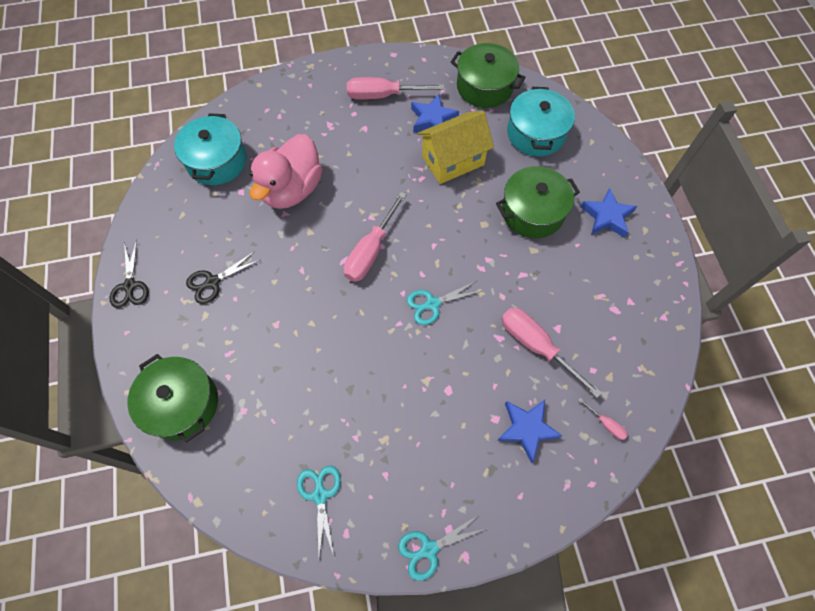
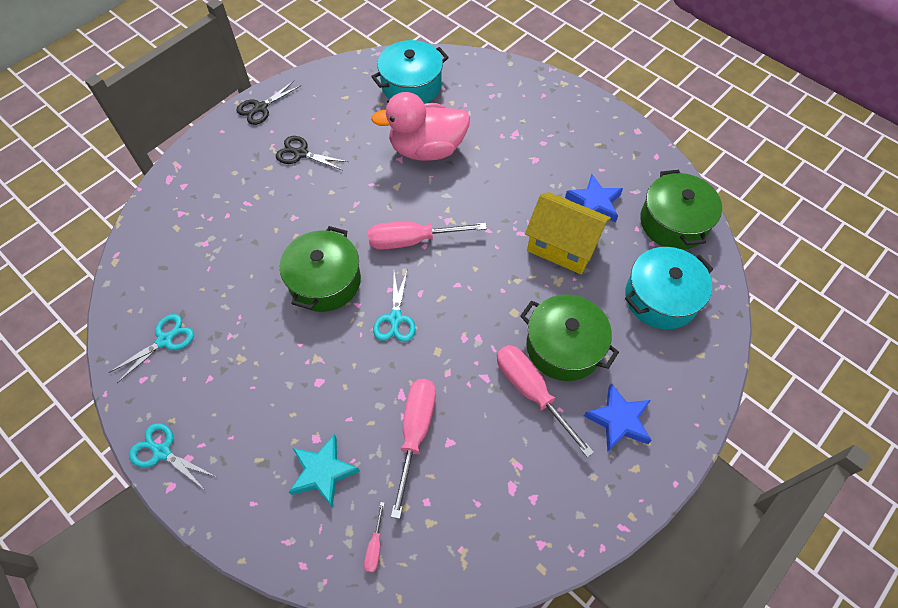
camera: 55 degrees right, 5 degrees down
green pot [127,354,218,443] -> green pot moved to [280,226,361,312]
pink screwdriver [347,77,445,100] -> pink screwdriver moved to [497,345,594,457]
turquoise scissors [407,281,482,325] -> turquoise scissors turned 120 degrees counterclockwise [373,271,416,342]
blue star [497,400,562,463] -> turquoise star [289,434,360,508]

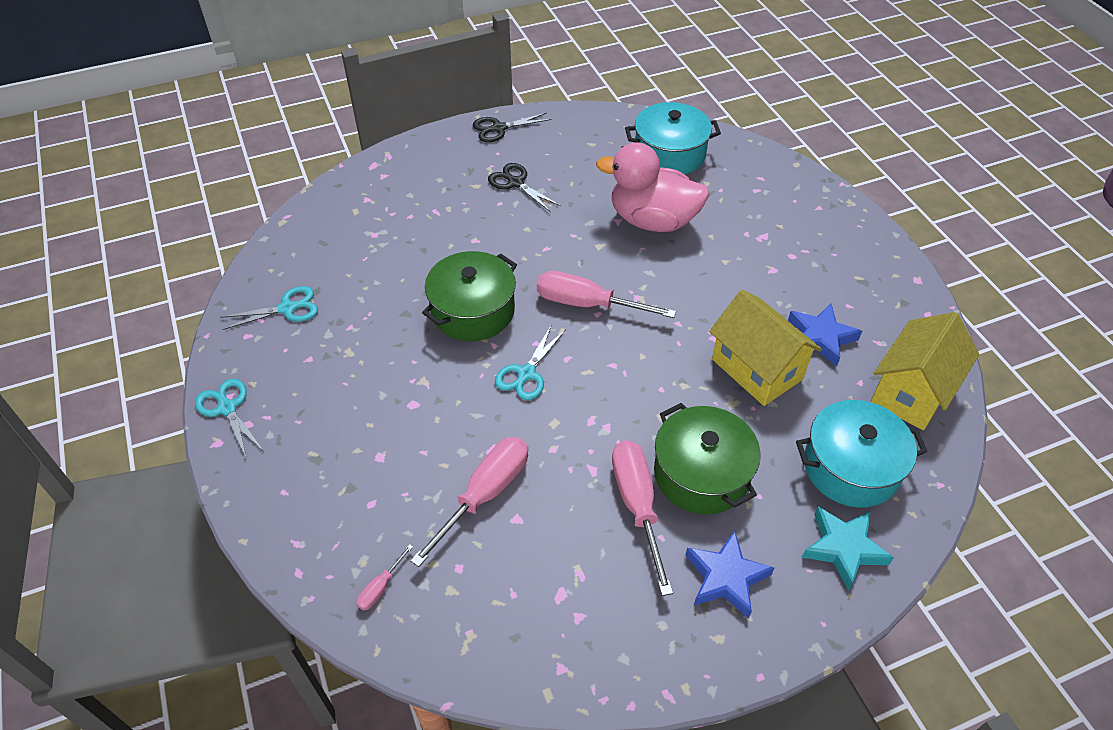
camera: 25 degrees right, 10 degrees down
turquoise star [289,434,360,508] -> turquoise star moved to [802,507,894,591]
green pot [640,170,722,250] -> yellow house [870,312,979,430]

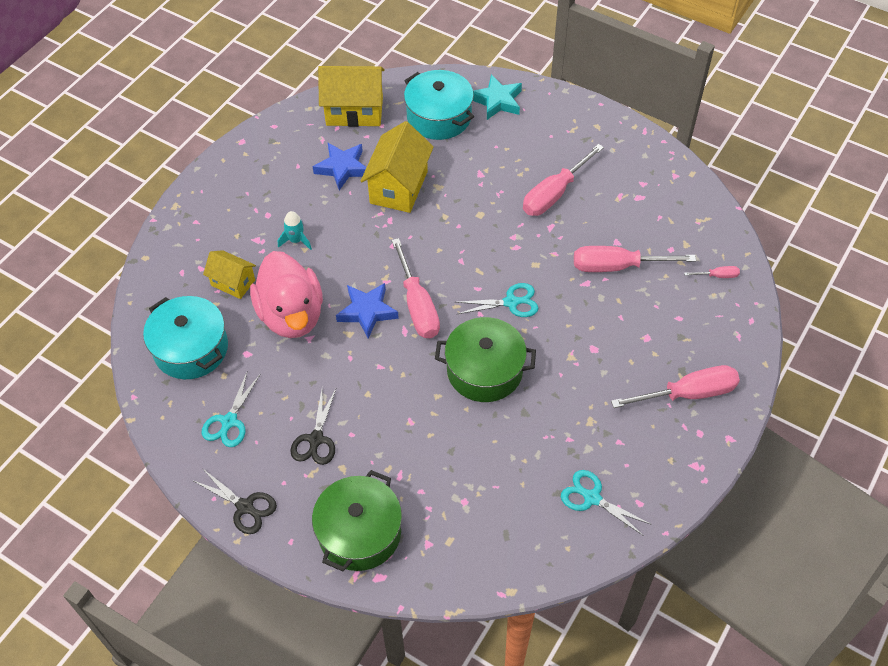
camera: 125 degrees left, 5 degrees up
turquoise scissors [195,379,263,459] -> turquoise scissors moved to [201,372,260,447]
green pot [654,403,761,514] -> green pot moved to [312,470,402,571]
blue star [685,530,774,619] -> blue star moved to [336,283,399,339]
none -> yellow house [203,250,256,299]
none -> turquoise rocket [278,211,312,250]
none -> pink screwdriver [611,365,740,408]

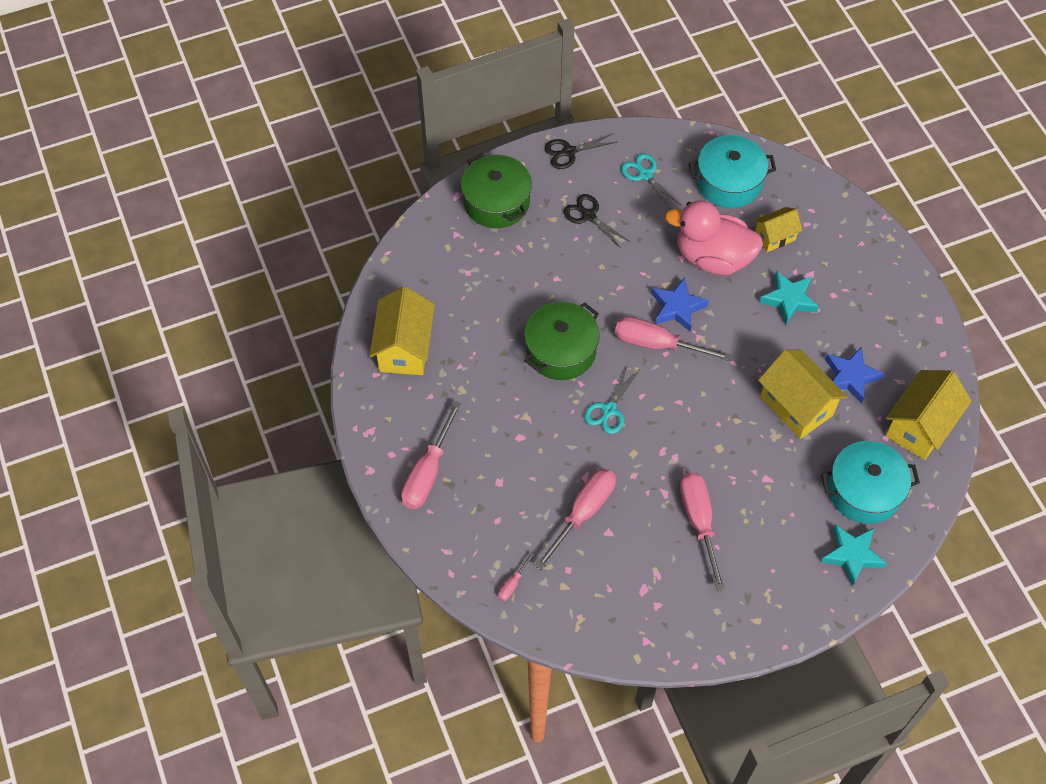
camera: 125 degrees right, 5 degrees up
turquoise rocket [278,211,312,250] -> turquoise star [760,271,819,325]
turquoise scissors [561,470,652,536] -> yellow house [369,286,435,375]

